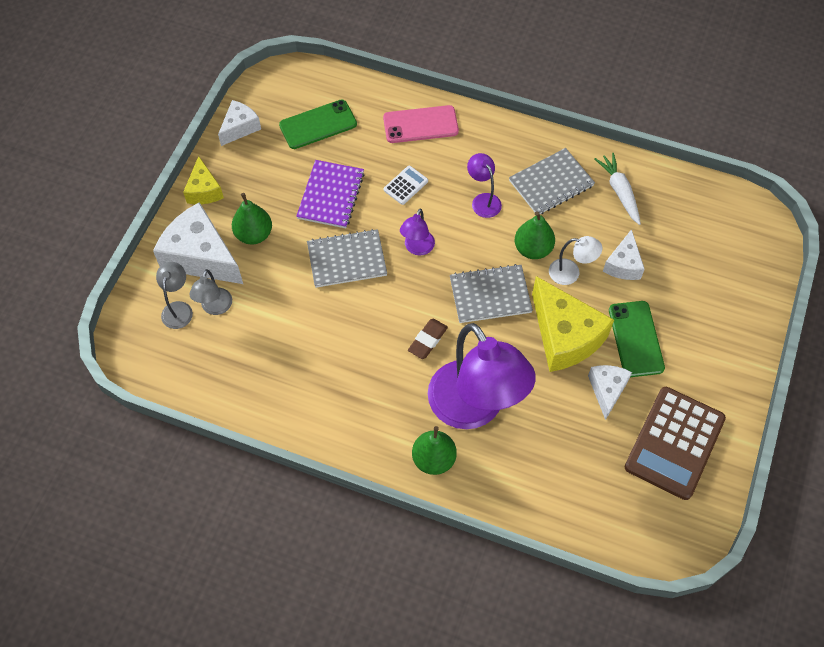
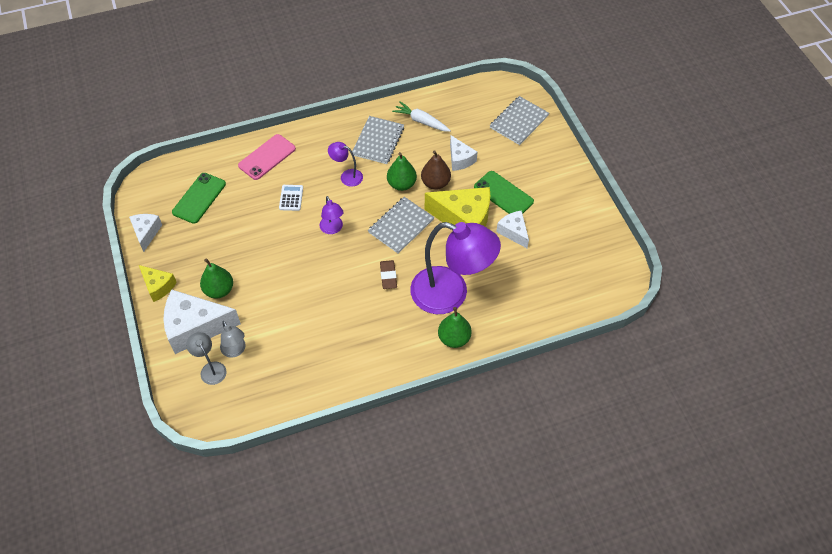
camera: 40 degrees left, 5 degrees down
purple notebook [296,160,364,228] -> none
grey notebook [307,229,387,288] -> grey notebook moved to [490,96,549,145]
white lamp [549,236,602,285] -> brown pear [421,150,451,190]
brown calculator [625,387,726,500] -> none

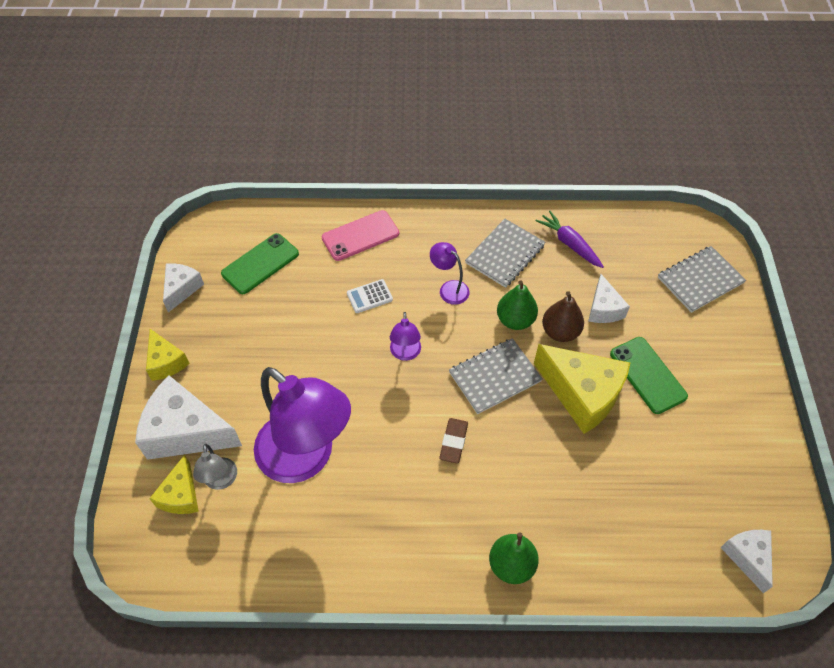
camera: 20 degrees right, 0 degrees up
grey lamp [186,332,227,385] -> yellow cheese [149,455,199,514]
green pear [200,258,233,299] -> none
white calculator [279,185,303,211] -> white calculator turned 135 degrees counterclockwise [347,279,393,313]
white carrot [392,102,451,132] -> purple carrot [536,211,604,268]
purple lamp [410,222,501,314] -> purple lamp moved to [254,367,351,483]
white cheese [496,210,529,248] -> white cheese moved to [720,530,773,593]

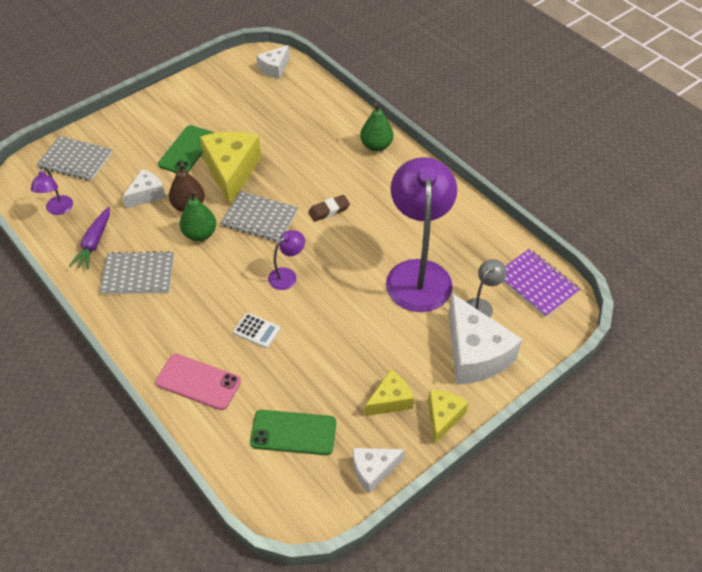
camera: 130 degrees left, 5 degrees down
yellow cheese [149,455,199,514] -> yellow cheese moved to [365,370,414,416]
purple lamp [430,242,470,305] -> purple lamp moved to [31,167,73,215]
none -> purple notebook [503,249,580,317]

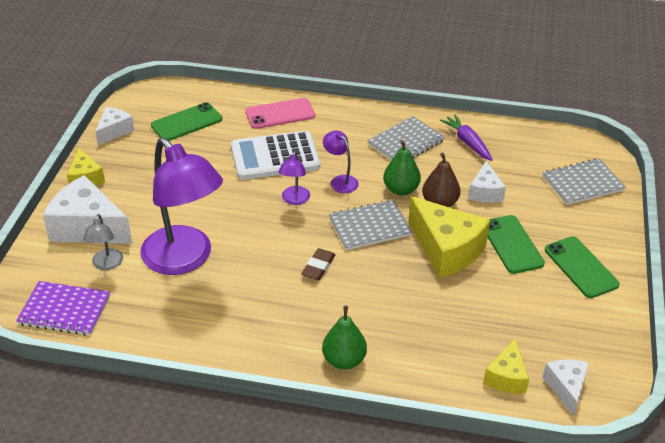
camera: 140 degrees right, 10 degrees down
purple lamp [31,167,73,215] -> purple lamp moved to [323,130,359,193]
white calculator [233,313,280,348] -> white calculator [231,131,320,180], size x2.26
yellow cheese [365,370,414,416] -> yellow cheese moved to [483,339,529,394]
none -> green phone [545,236,619,298]

